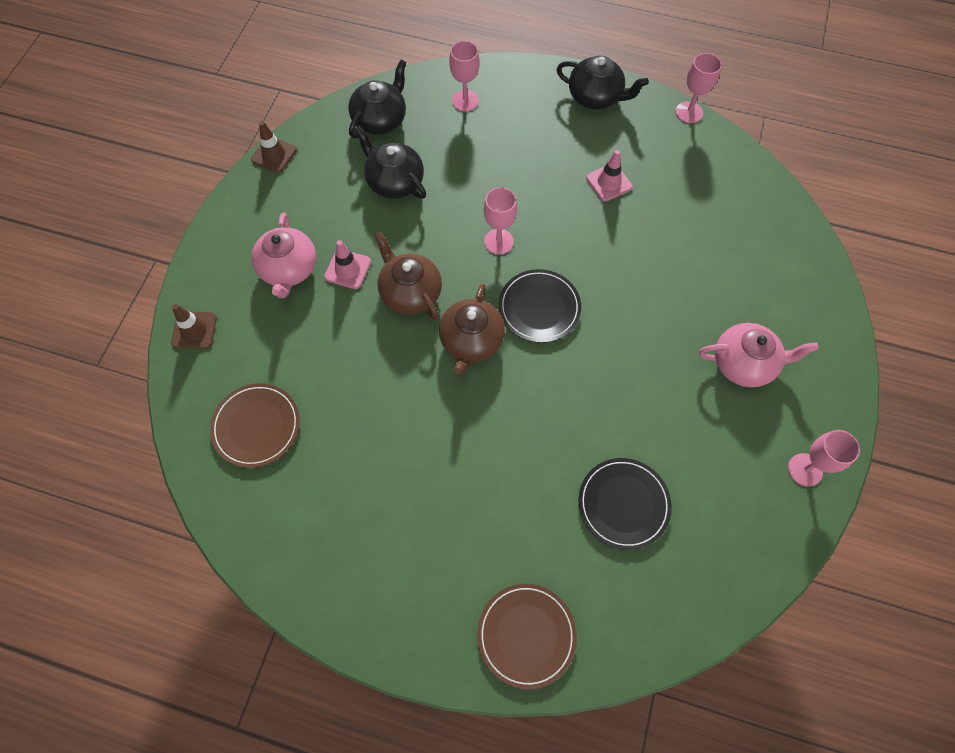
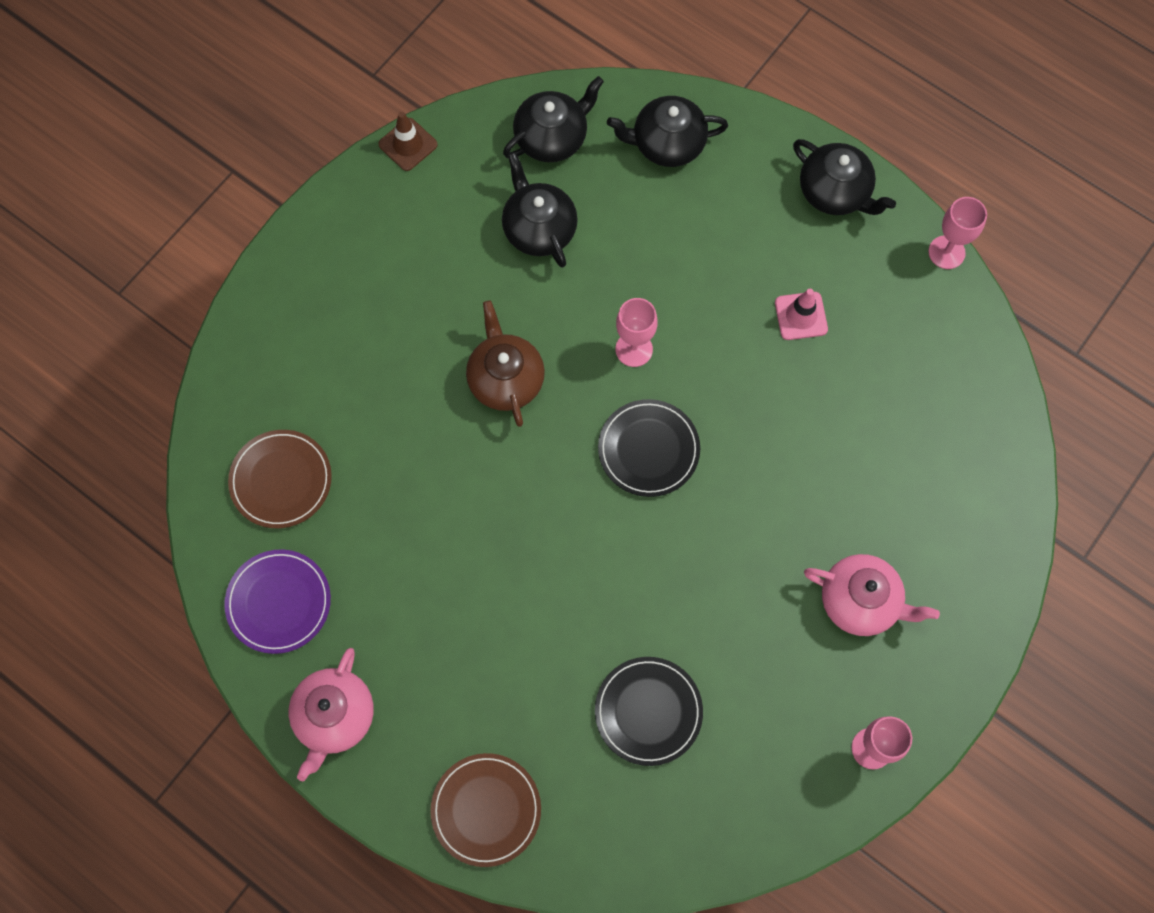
camera: 20 degrees right, 5 degrees up
brown traffic cone [171,304,217,349] -> none
pink teapot [252,213,316,298] -> pink teapot moved to [289,648,374,781]
pink traffic cone [324,240,371,289] -> none
brown teapot [439,284,505,375] -> none
pink goblet [449,41,480,111] -> black teapot [607,96,728,167]
none -> purple plate [224,550,331,654]

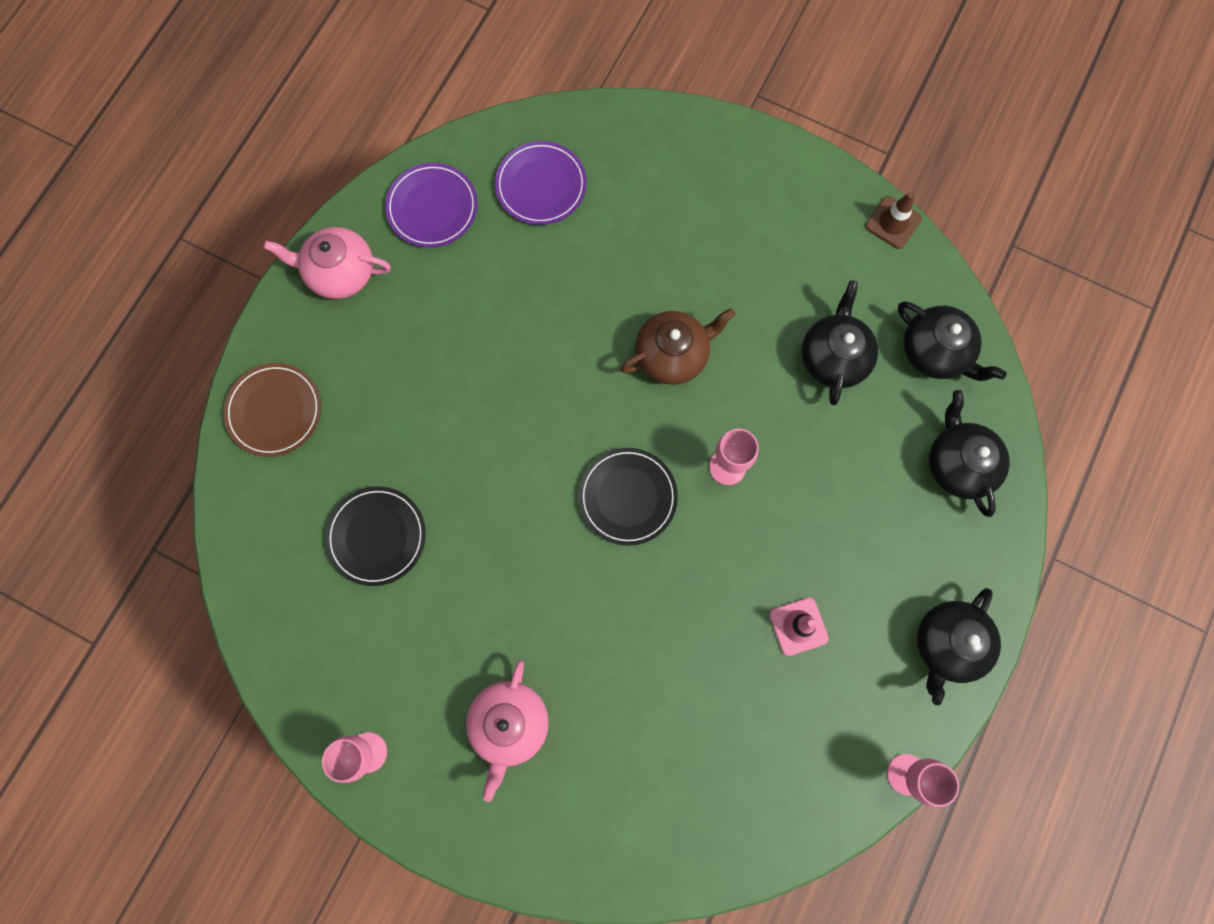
camera: 80 degrees right, 5 degrees up
brown plate [228,430,332,528] -> purple plate [495,141,587,225]
black teapot [502,153,578,268] -> black teapot turned 45 degrees counterclockwise [802,280,878,405]

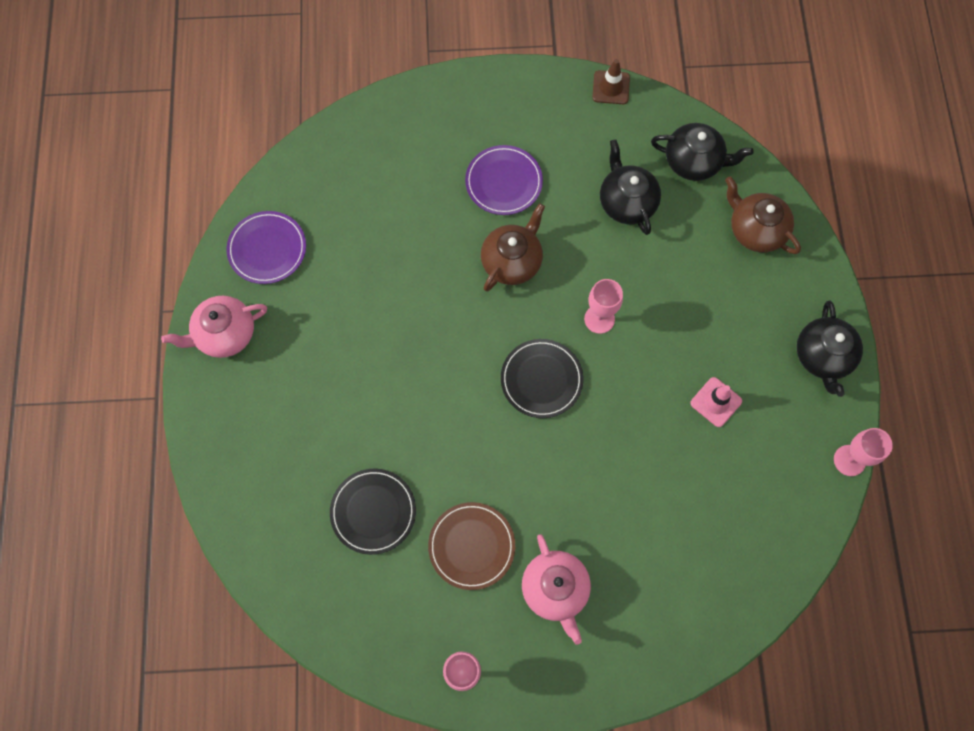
camera: 30 degrees left, 5 degrees down
brown plate [223,363,321,457] -> brown plate moved to [428,502,515,590]
purple plate [495,141,587,225] -> purple plate moved to [465,145,543,215]
black teapot [929,390,1010,517] -> brown teapot [725,176,801,254]

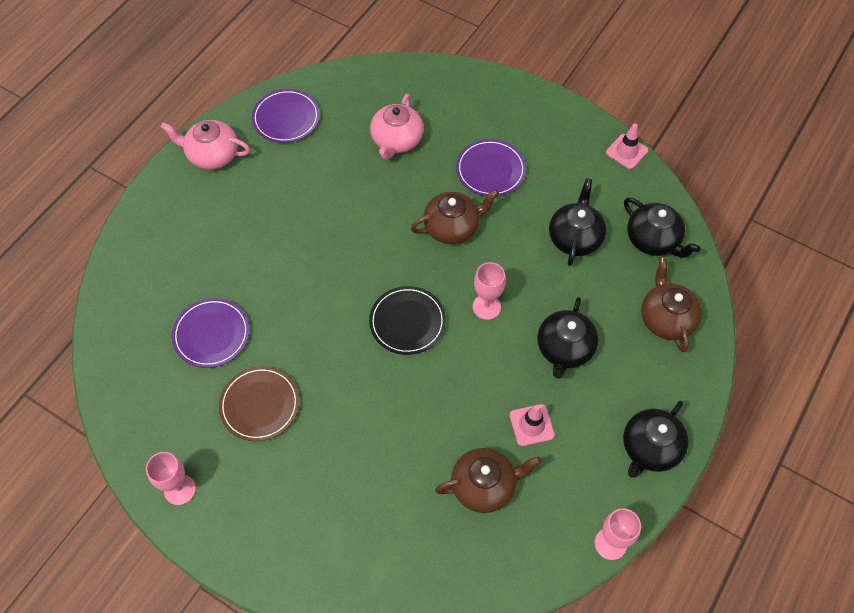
camera: 35 degrees right, 10 degrees down
black plate [330,469,416,555] -> purple plate [172,298,250,368]
pink teapot [522,534,591,645] -> pink teapot moved to [370,94,424,160]
brown traffic cone [592,59,630,104] -> pink traffic cone [606,124,648,169]
none -> brown teapot [435,448,541,513]
none -> black teapot [537,297,598,379]

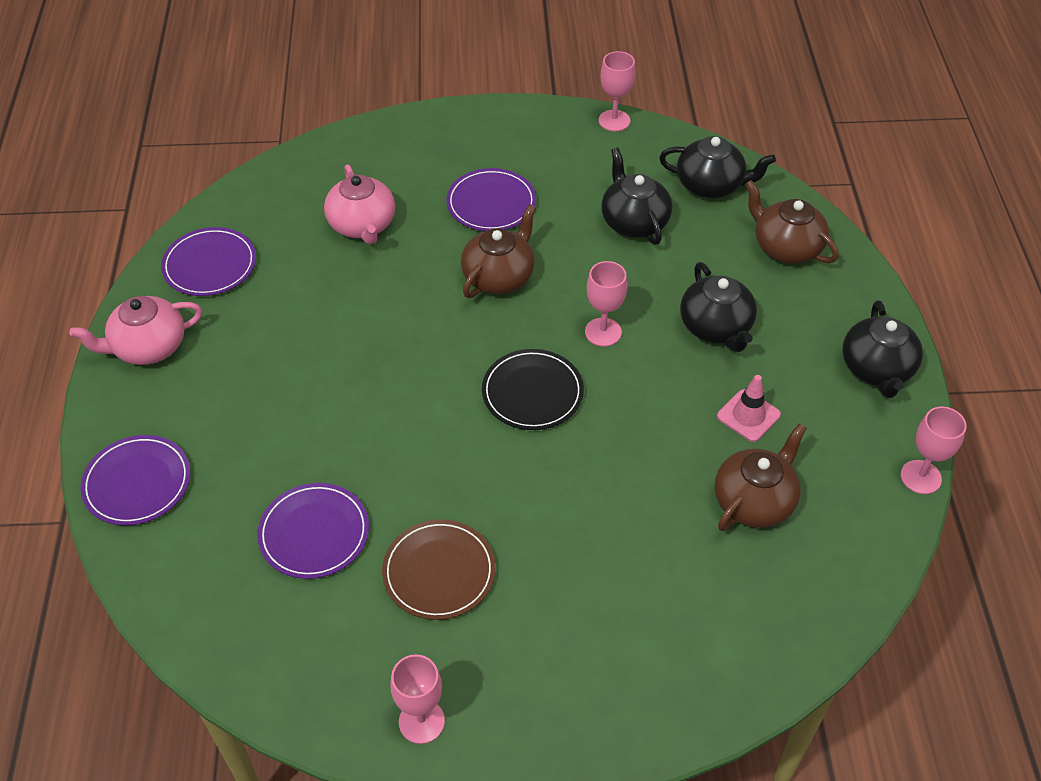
camera: 35 degrees left, 10 degrees down
pink traffic cone [606,124,648,169] -> pink goblet [599,51,636,131]
none -> purple plate [80,435,190,525]

